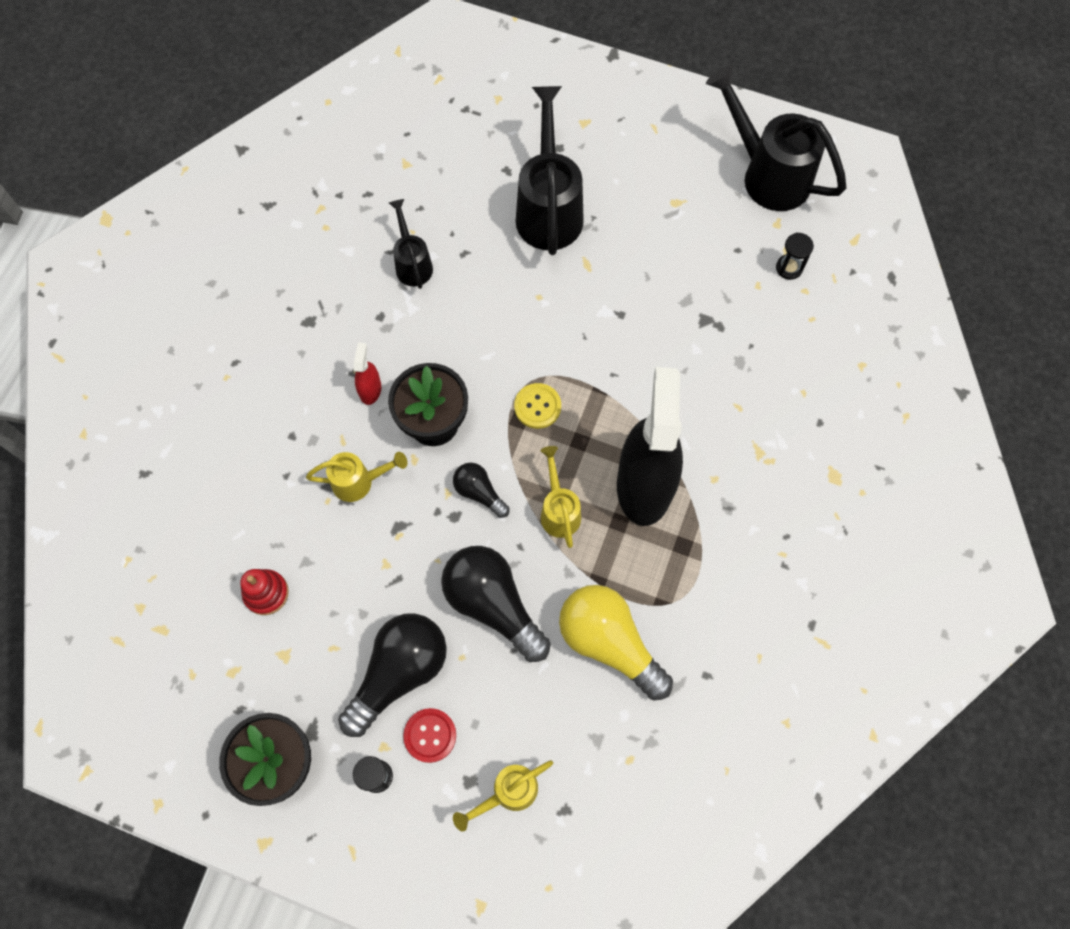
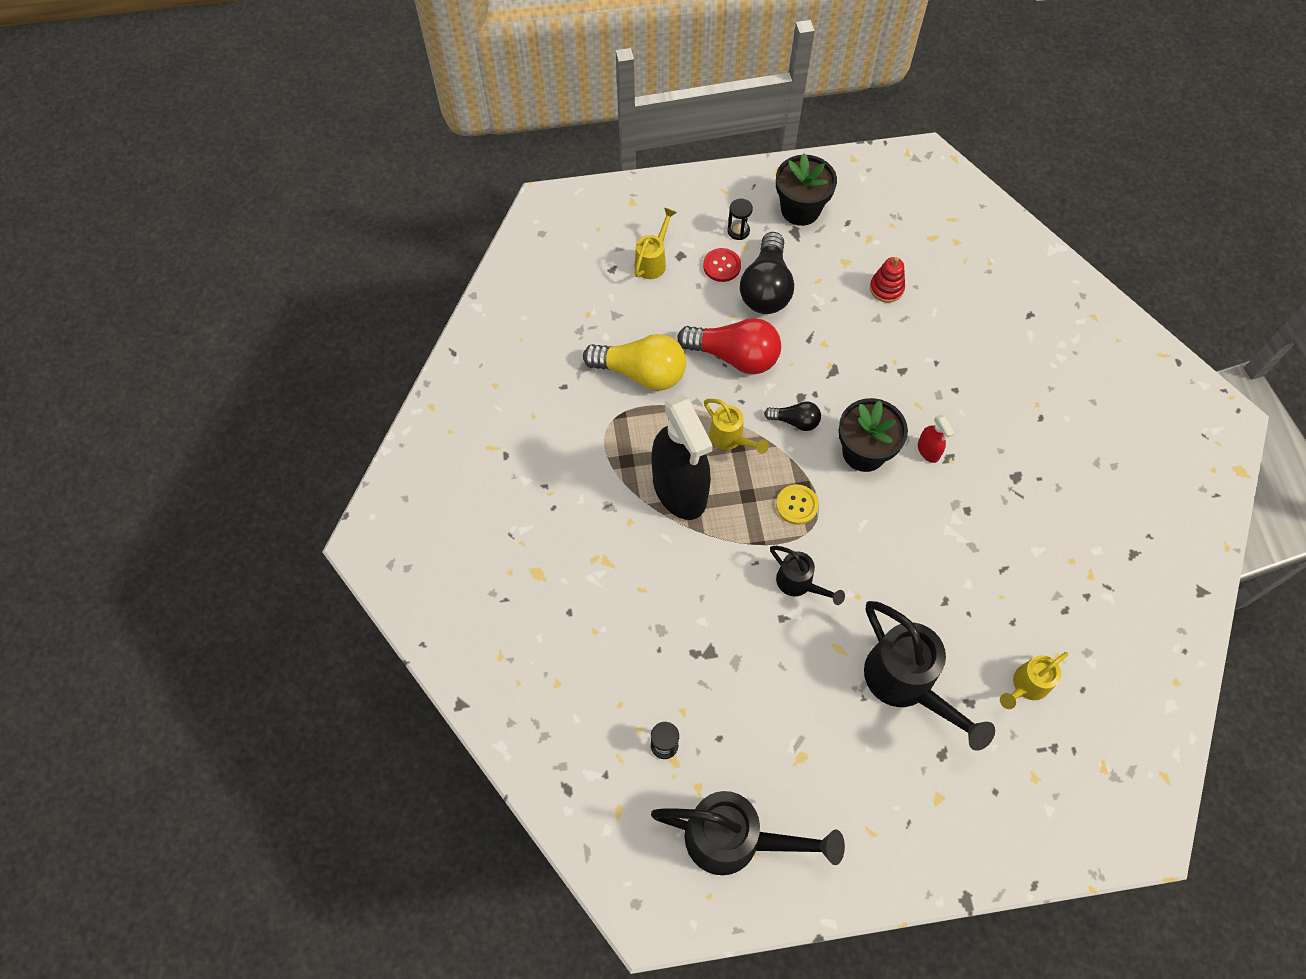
camera: 150 degrees right, 5 degrees down
yellow watering can [306,452,407,502] -> yellow watering can moved to [1000,652,1068,709]
black watering can [389,199,433,289] -> black watering can moved to [770,546,845,605]
black light bulb [441,546,551,662] -> red light bulb [677,318,781,374]

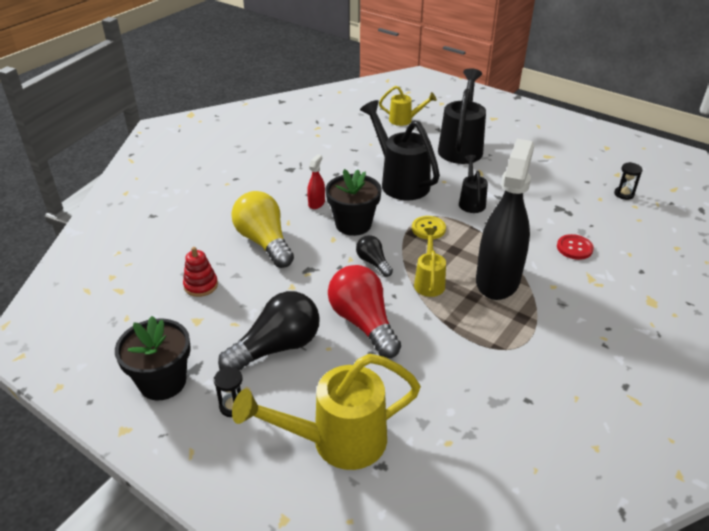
camera: 135 degrees left, 25 degrees down
yellow light bulb [583,334,686,391] -> yellow light bulb moved to [231,191,294,268]
yellow watering can [635,208,677,279] -> yellow watering can [232,354,421,470], size x1.86
black watering can [651,791,845,875] -> black watering can moved to [360,100,440,200]
red button [703,248,741,282] -> red button moved to [557,234,594,260]

